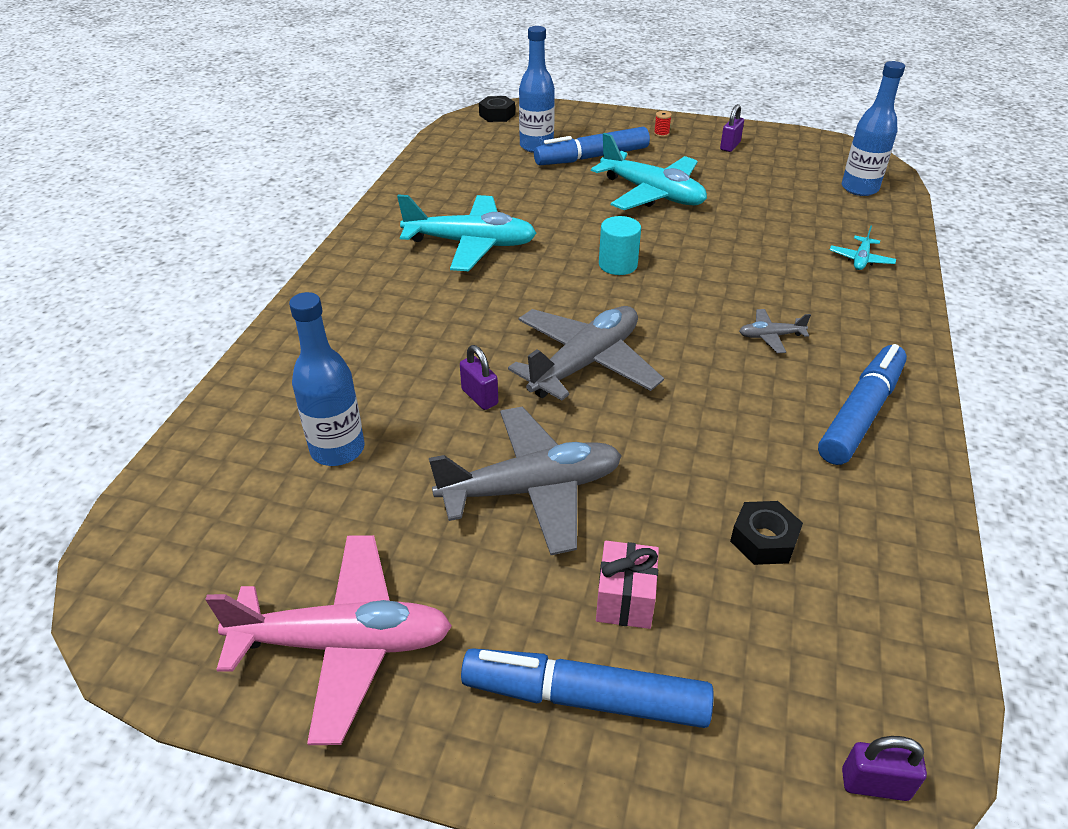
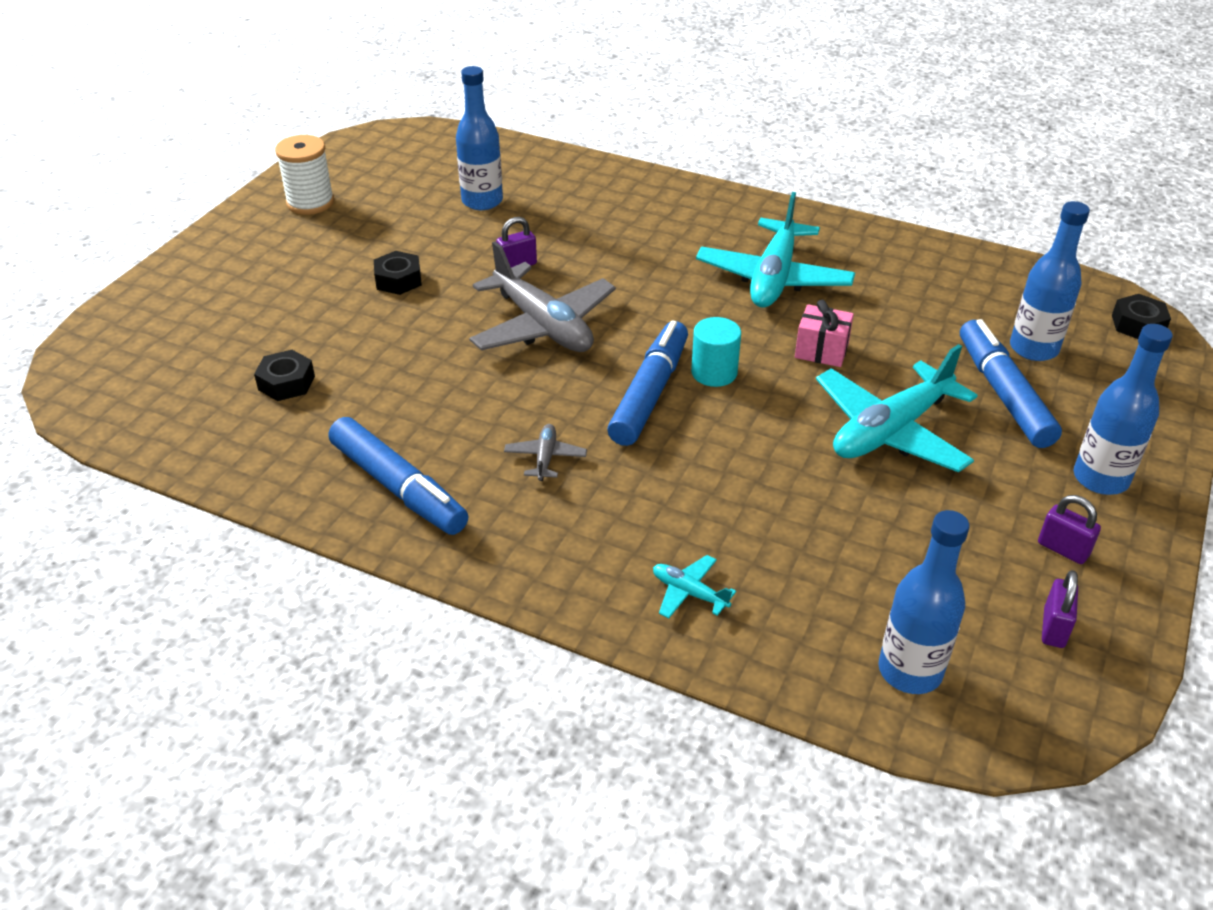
camera: 100 degrees right, 0 degrees up
pink plane [205,535,452,745] -> white spool [275,135,334,215]
grey plane [429,407,622,555] -> black nut [374,251,422,295]
blue marker [461,648,714,728] -> blue marker moved to [607,321,688,446]
pink gift [596,541,659,629] -> pink gift moved to [795,300,854,367]
red spool [654,111,672,137] -> blue bottle [1074,324,1173,495]
purple padlock [842,736,927,801] -> purple padlock moved to [1042,570,1078,648]

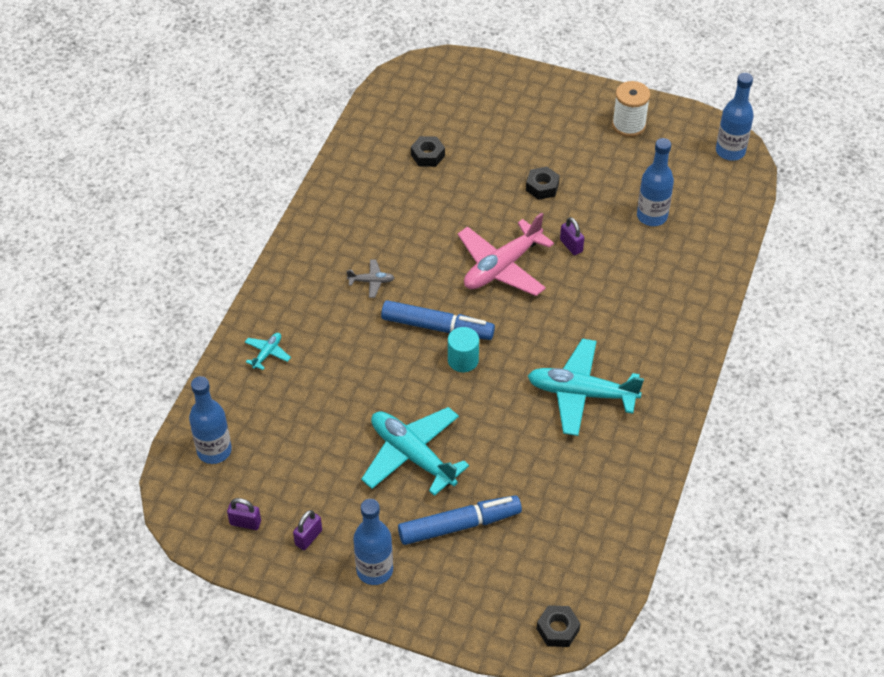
camera: 85 degrees right, 10 degrees up
blue marker [328,417,468,535] -> none
grey plane [469,241,616,352] -> pink plane [458,212,554,296]
pink gift [795,300,854,367] -> none
blue bottle [1010,201,1090,361] -> blue bottle moved to [716,73,754,161]

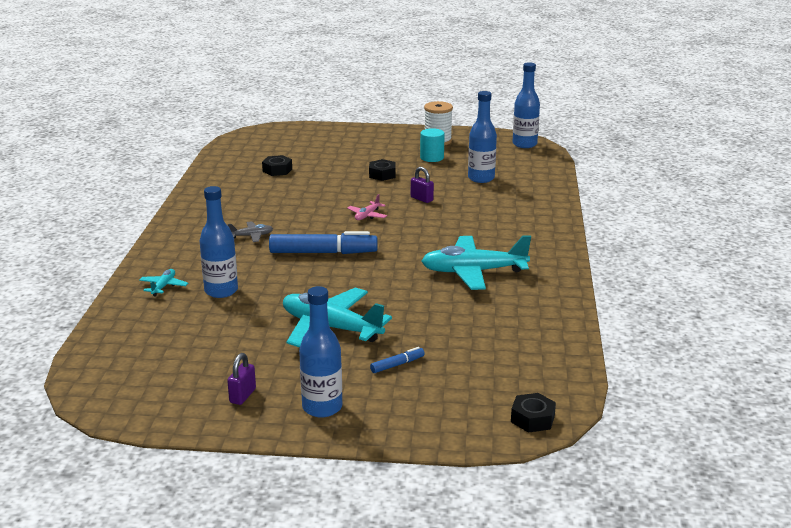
camera: 15 degrees left, 25 degrees down
blue bottle [189,376,232,464] -> blue bottle moved to [200,186,238,298]
purple padlock [227,498,261,530] -> none
blue marker [398,495,522,545] -> blue marker [370,347,425,373], size x0.46
turquoise cylinder [448,327,479,372] -> turquoise cylinder moved to [420,128,445,162]
pink plane [458,212,554,296] -> pink plane [347,194,387,220], size x0.44

